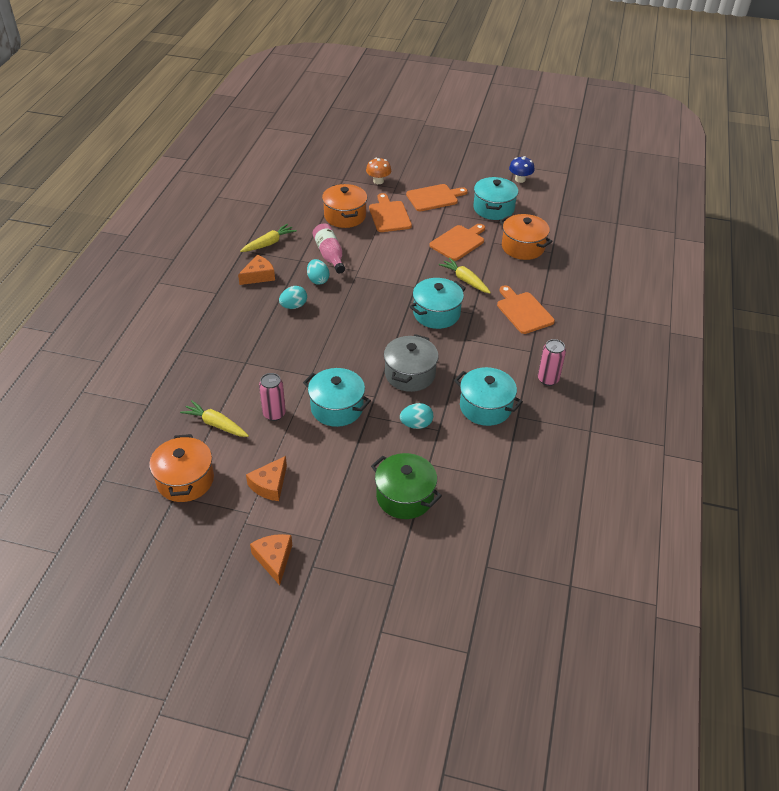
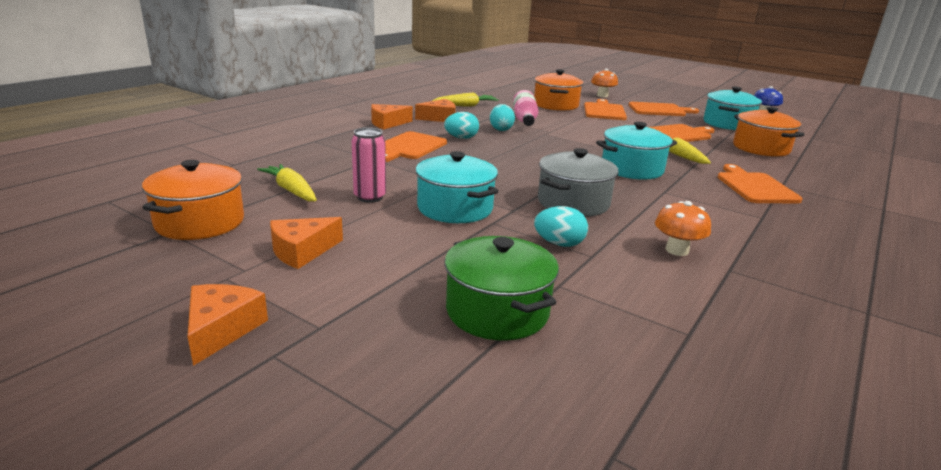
camera: 20 degrees right, 20 degrees down
turquoise pot [454,367,523,426] -> orange mushroom [655,201,711,256]
pink can [538,339,566,386] -> none
none -> orange cheese [371,104,413,129]
none -> orange cutting board [385,131,447,162]

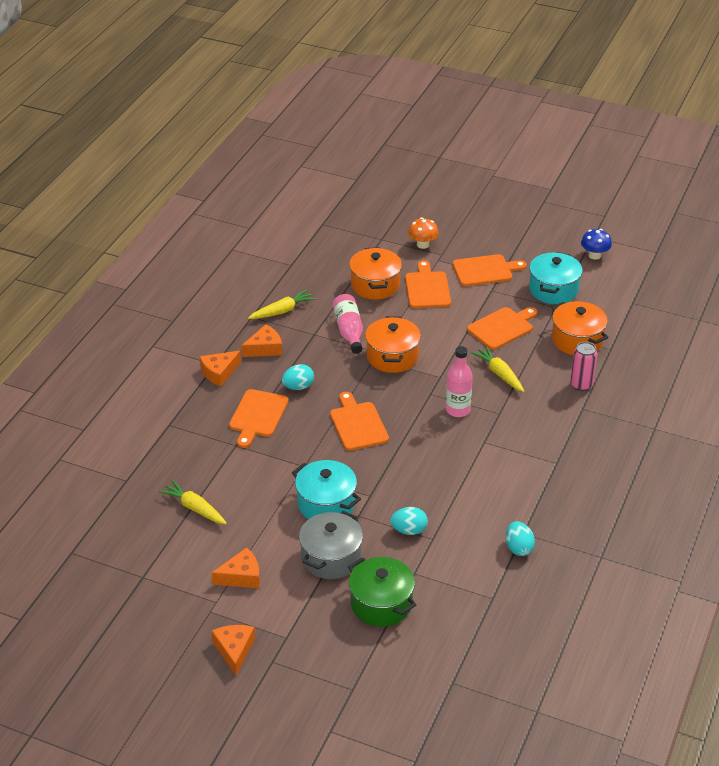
camera: 10 degrees left, 15 degrees up
orange pot [142,160,244,240] -> orange pot moved to [365,316,421,373]
orange cheese [270,217,343,269] -> orange cheese turned 150 degrees counterclockwise [211,547,260,588]
pink can [352,128,386,203] -> pink can moved to [570,342,597,391]
turquoise egg [490,104,515,131] -> turquoise egg moved to [506,521,535,556]
grey pot [538,148,618,217] -> grey pot moved to [299,511,363,579]
turquoise pot [596,122,677,180] -> pink bottle [446,346,473,417]
orange mushroom [655,201,711,256] -> none
orange cutting board [717,164,802,203] -> orange cutting board moved to [330,392,389,451]

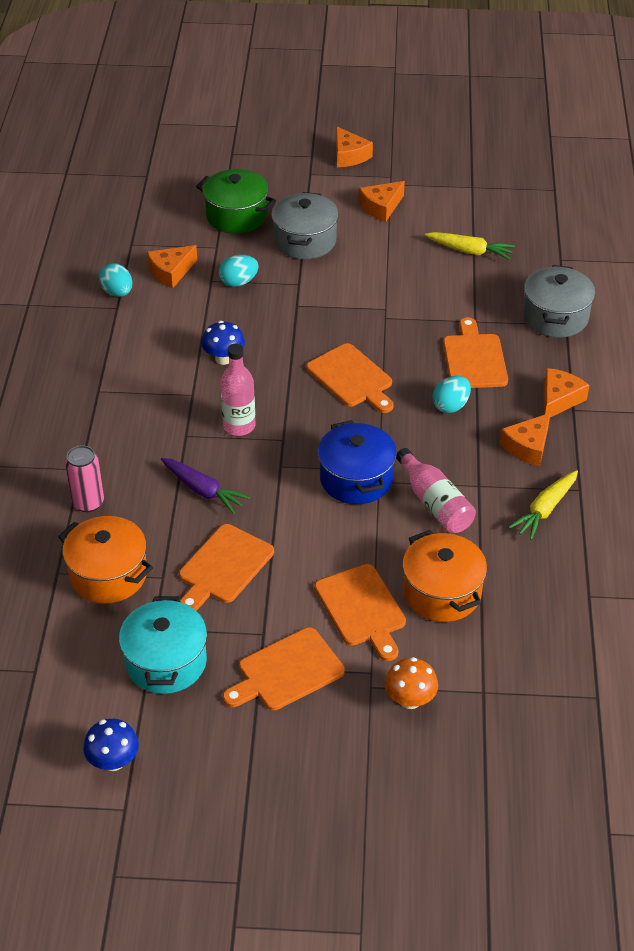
camera: 160 degrees right, 5 degrees up
turquoise pot [292,460,361,519] -> none
orange pot [365,316,421,373] -> blue pot [318,420,397,504]
yellow carrot [471,346,524,392] -> purple carrot [161,458,250,514]
none -> orange cheese [147,245,197,288]
none -> blue mushroom [201,321,245,365]
none -> grey pot [523,265,595,338]

